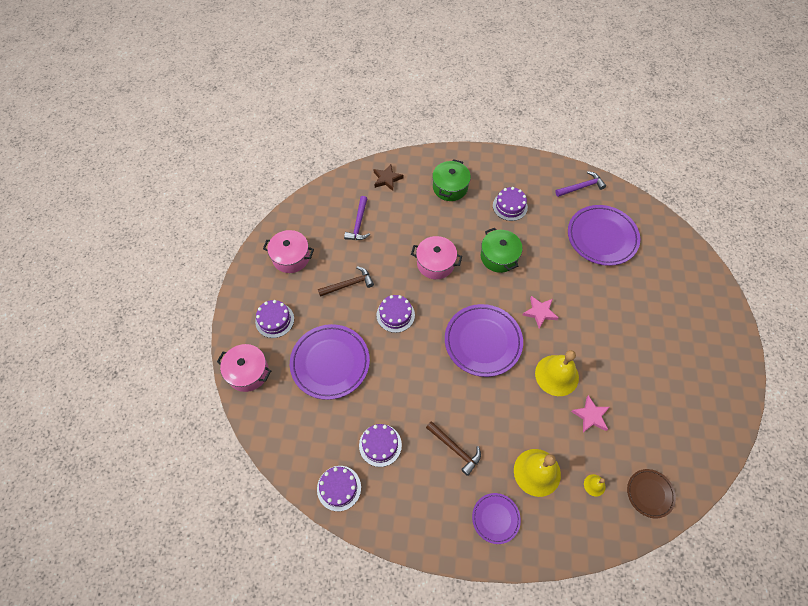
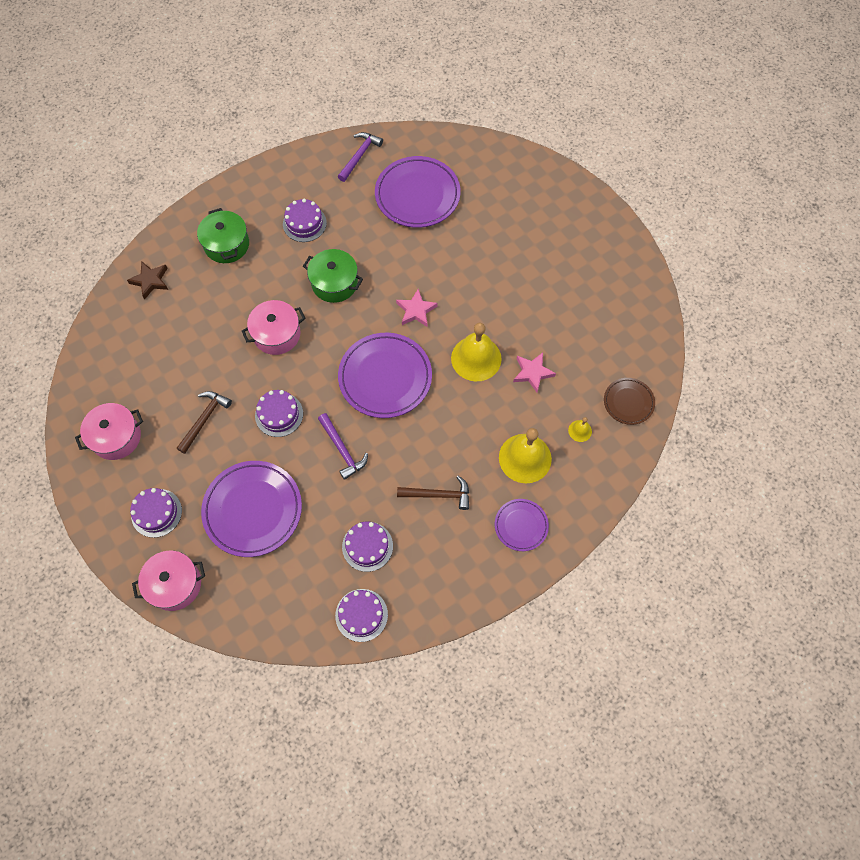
camera: 40 degrees left, 5 degrees up
purple hammer [344,196,370,240] -> purple hammer moved to [318,413,368,480]

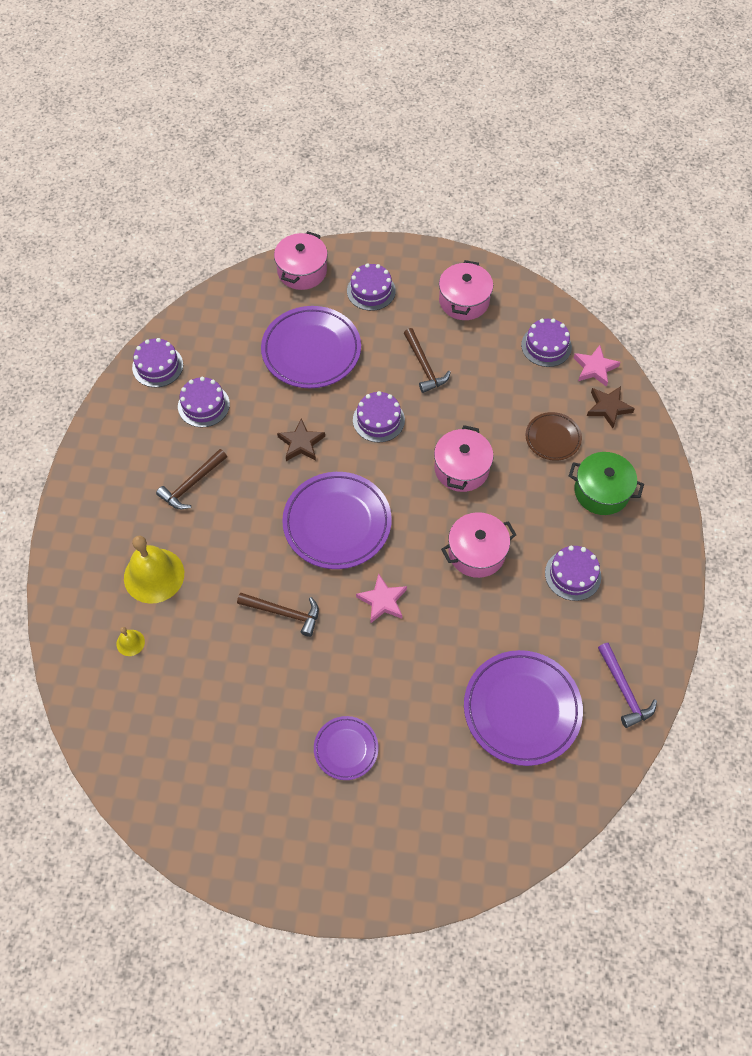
camera: 130 degrees right, 5 degrees down
green pot [303,249,363,303] -> pink pot [441,512,516,578]
purple hammer [318,413,368,480] -> brown star [277,418,325,461]
yellow bell [451,323,502,381] -> brown hammer [237,593,319,637]
purple plate [495,499,549,551] -> purple plate moved to [314,716,379,780]
pink star [513,352,556,392] -> pink star moved to [574,345,620,387]
brown plate [604,378,655,425] -> brown plate moved to [525,412,582,461]
none -> purple cake [521,318,572,367]

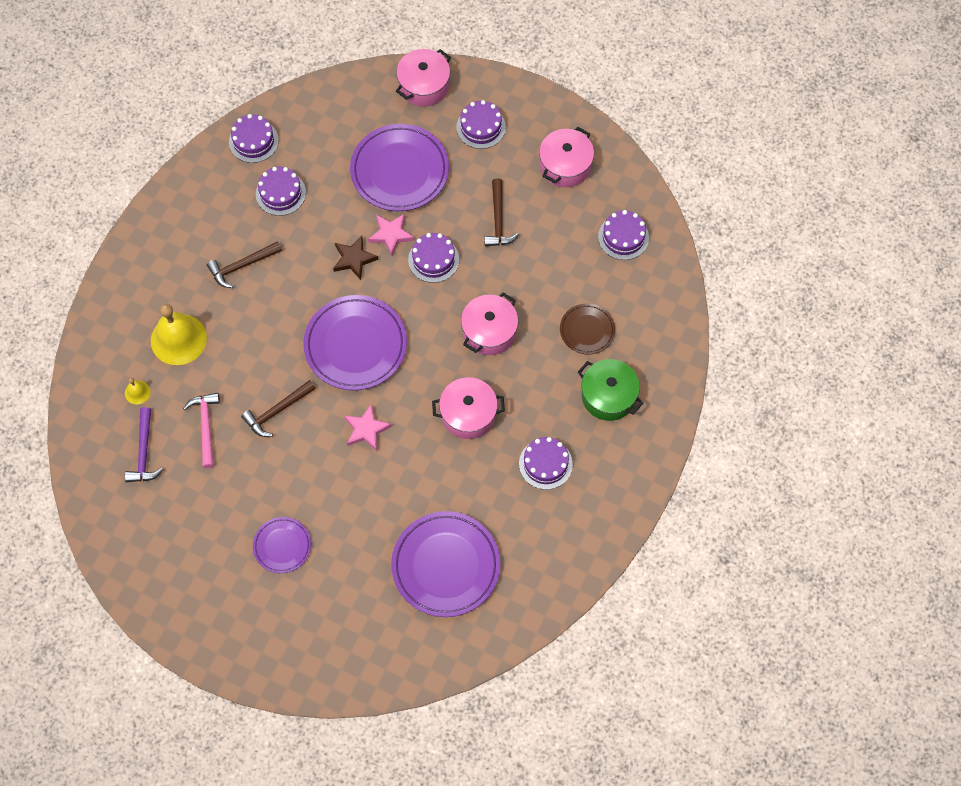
camera: 20 degrees right, 5 degrees up
brown hammer [237,593,319,637] -> brown hammer turned 105 degrees clockwise [241,380,316,437]
pink star [574,345,620,387] -> pink star moved to [368,214,414,256]
brown star [587,386,635,428] -> none
purple hammer [598,643,657,728] -> purple hammer moved to [125,407,163,482]
none -> pink hammer [183,393,220,468]

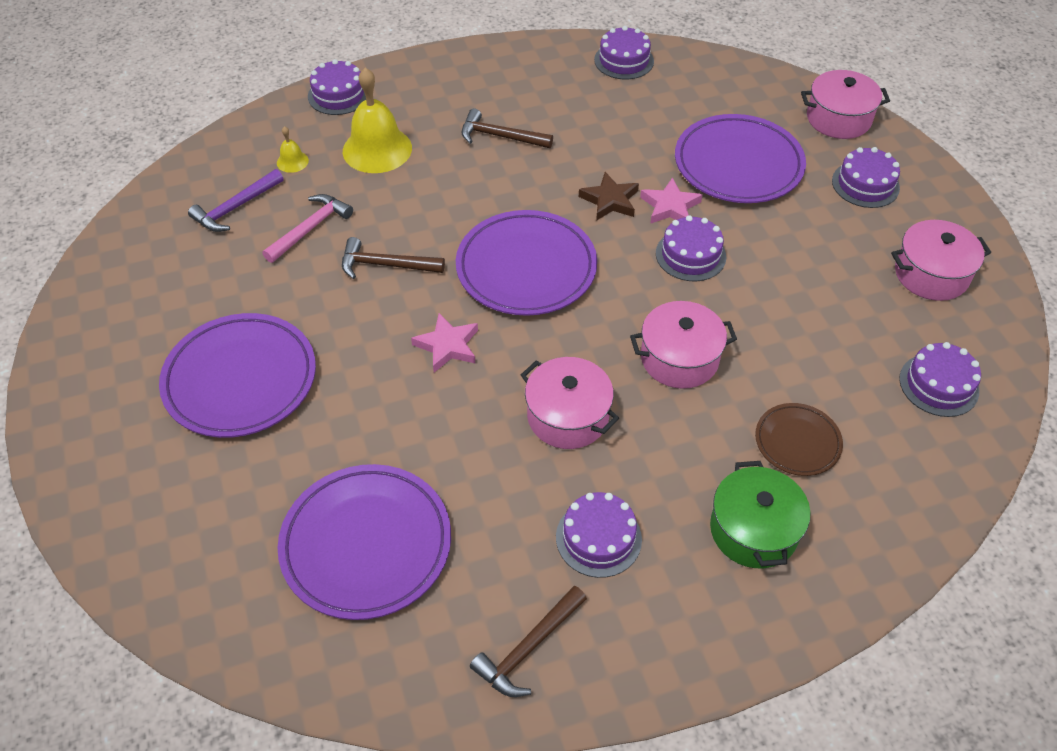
camera: 45 degrees right, 15 degrees down
purple plate [253,517,311,573] -> purple plate [159,313,316,438], size x1.86
purple cake [256,167,306,216] -> purple cake moved to [308,59,366,115]
brown hammer [484,178,519,247] -> brown hammer moved to [470,586,587,697]

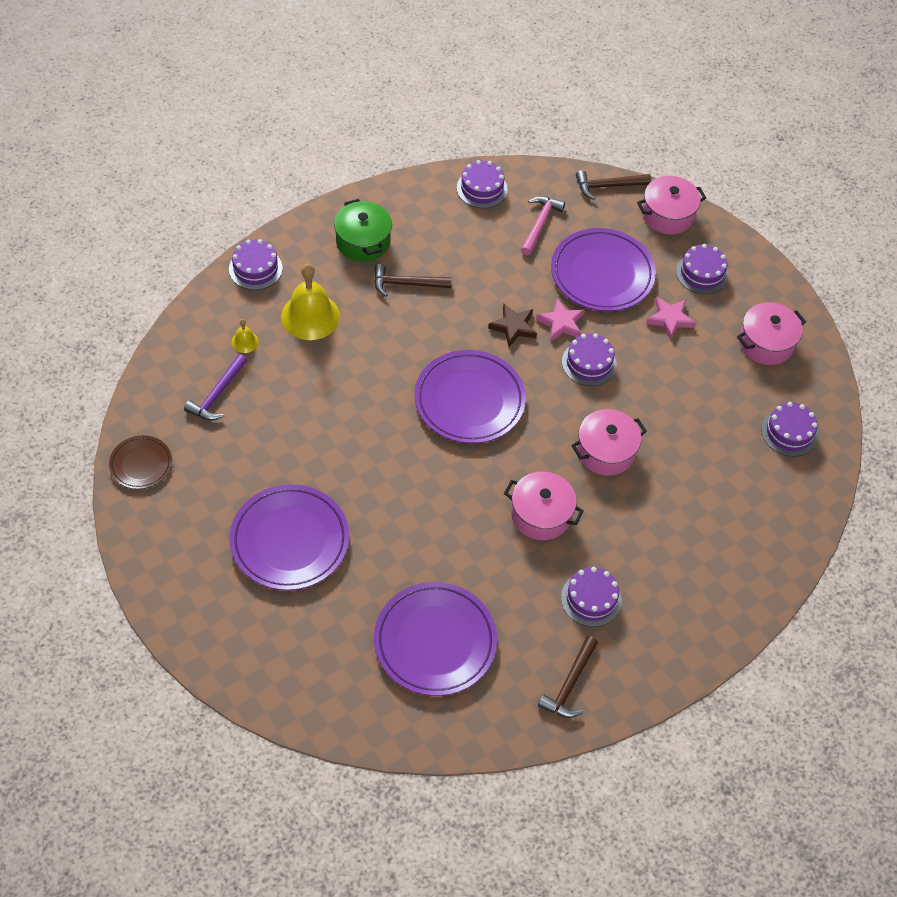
camera: 20 degrees left, 5 degrees up
pink hammer [262,194,353,263] -> pink hammer moved to [521,196,565,255]
brown hammer [342,237,445,279] -> brown hammer moved to [576,170,651,200]
pink star [411,313,478,372] -> pink star moved to [646,297,696,340]
green pot [710,461,810,568] -> green pot moved to [334,199,392,262]
brown plate [755,403,843,476] -> brown plate moved to [109,435,172,489]

